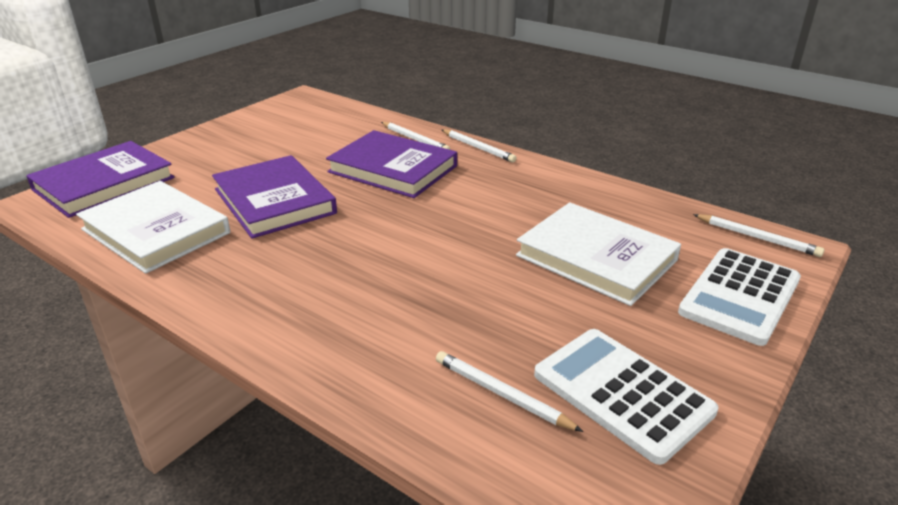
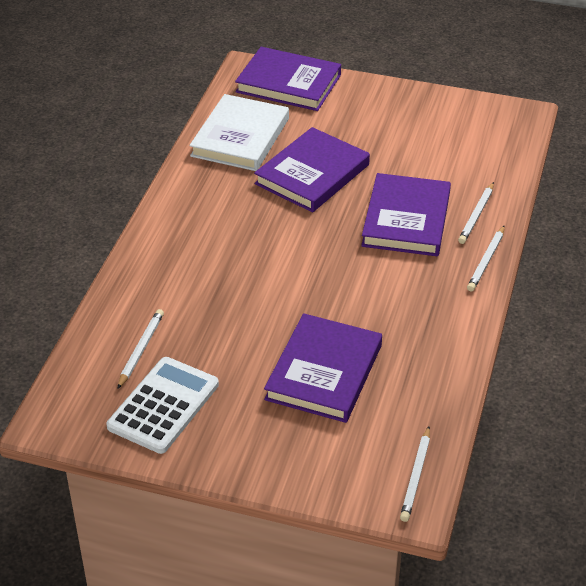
camera: 70 degrees right, 10 degrees up
white book [516,202,681,306] -> purple book [264,313,382,423]
white calculator [678,248,801,346] -> none

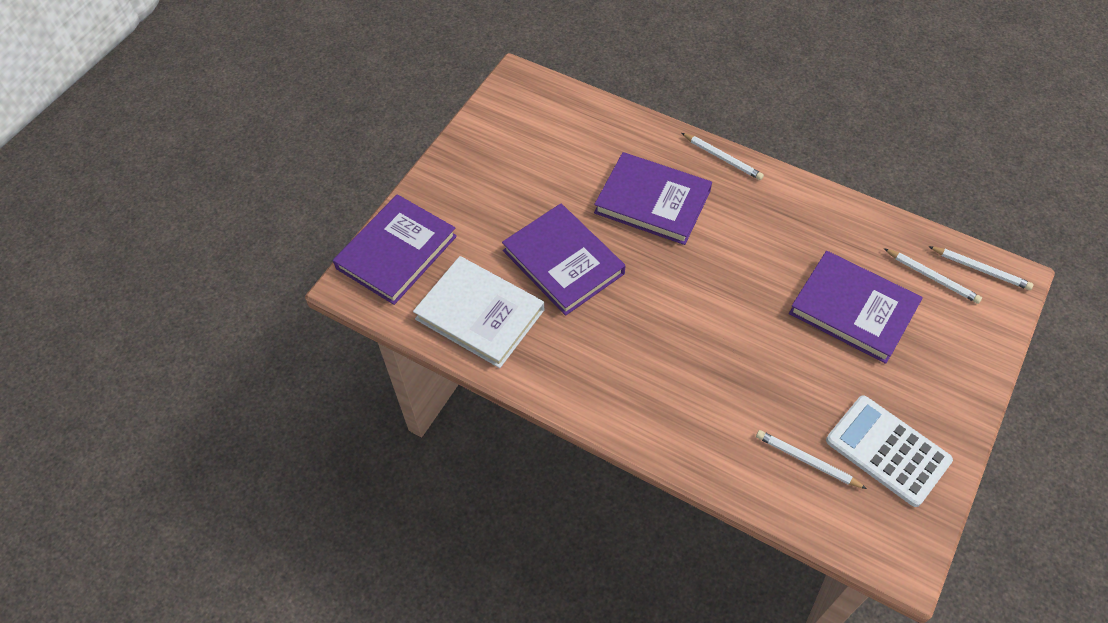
camera: 75 degrees left, 15 degrees up
white pencil [458,182,494,244] -> white pencil moved to [884,248,982,304]

